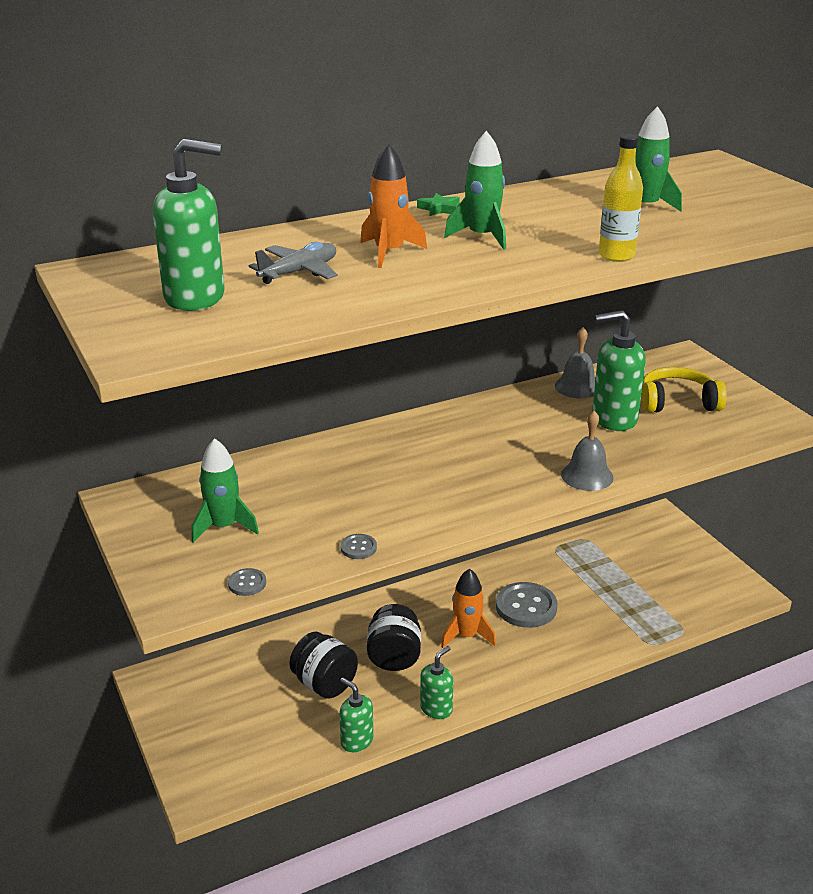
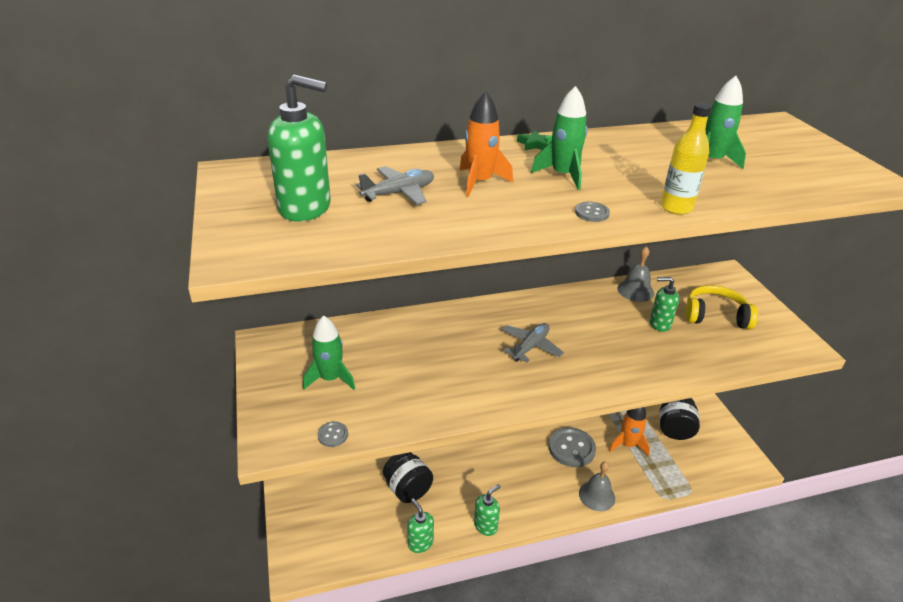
camera: 10 degrees right, 5 degrees up
grey button [341,534,377,559] -> grey button moved to [575,202,610,222]
black jar [367,604,421,671] -> black jar moved to [660,398,700,440]
orange rocket [441,568,496,648] -> orange rocket moved to [609,407,650,456]
grey bell [561,411,614,491] -> grey bell moved to [579,462,615,511]
green soap dispenser [592,310,646,431] -> green soap dispenser [650,277,679,332], size x0.60
none -> grey plane [502,323,564,362]

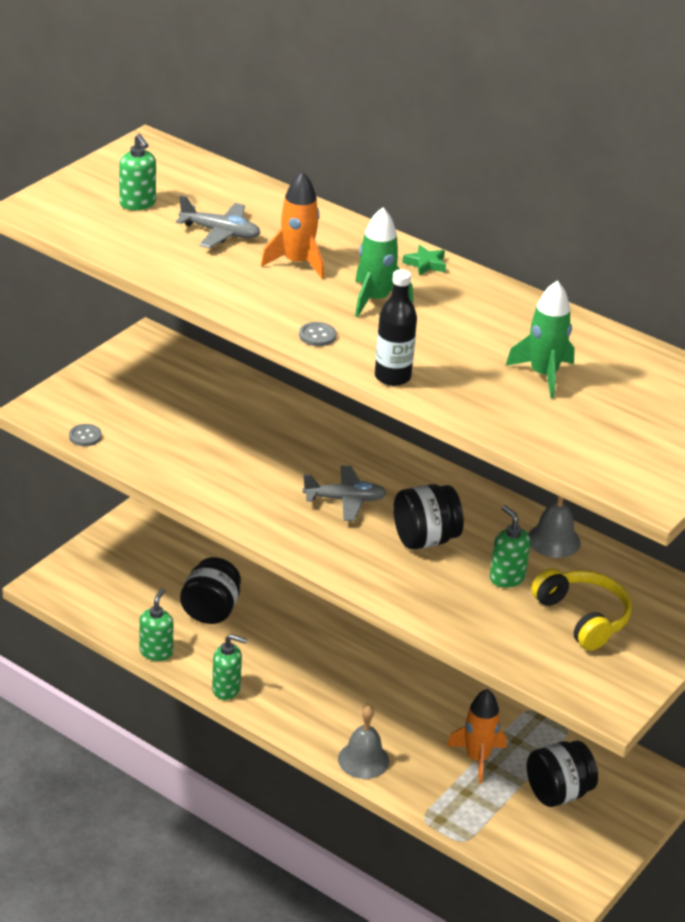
camera: 50 degrees right, 0 degrees up
green soap dispenser [267,75,331,222] -> green soap dispenser [119,134,156,210], size x0.60
green rocket [303,315,355,390] -> none
grey button [549,427,596,467] -> none
yellow bottle [661,103,712,215] -> black bottle [375,269,417,386]
none -> black jar [393,484,464,549]

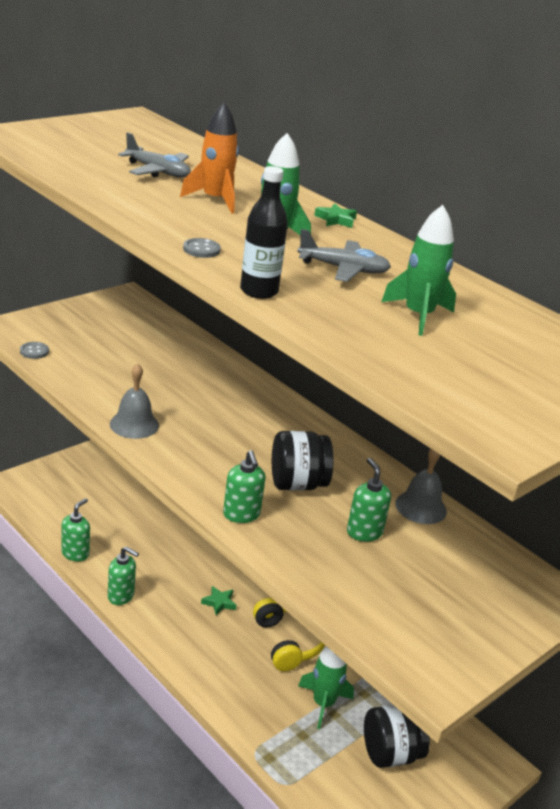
camera: 10 degrees right, 5 degrees down
green soap dispenser [119,134,156,210] -> green soap dispenser moved to [223,450,266,523]
black jar [180,557,241,624] -> none
grey plane [302,466,387,521] -> grey plane moved to [298,229,391,282]
grey bell [338,706,389,779] -> grey bell moved to [110,363,159,439]
orange rocket [447,689,506,784] -> green rocket [298,646,354,729]
yellow headphones [531,568,631,651] -> yellow headphones moved to [253,598,325,671]
none -> green star [201,586,236,615]

